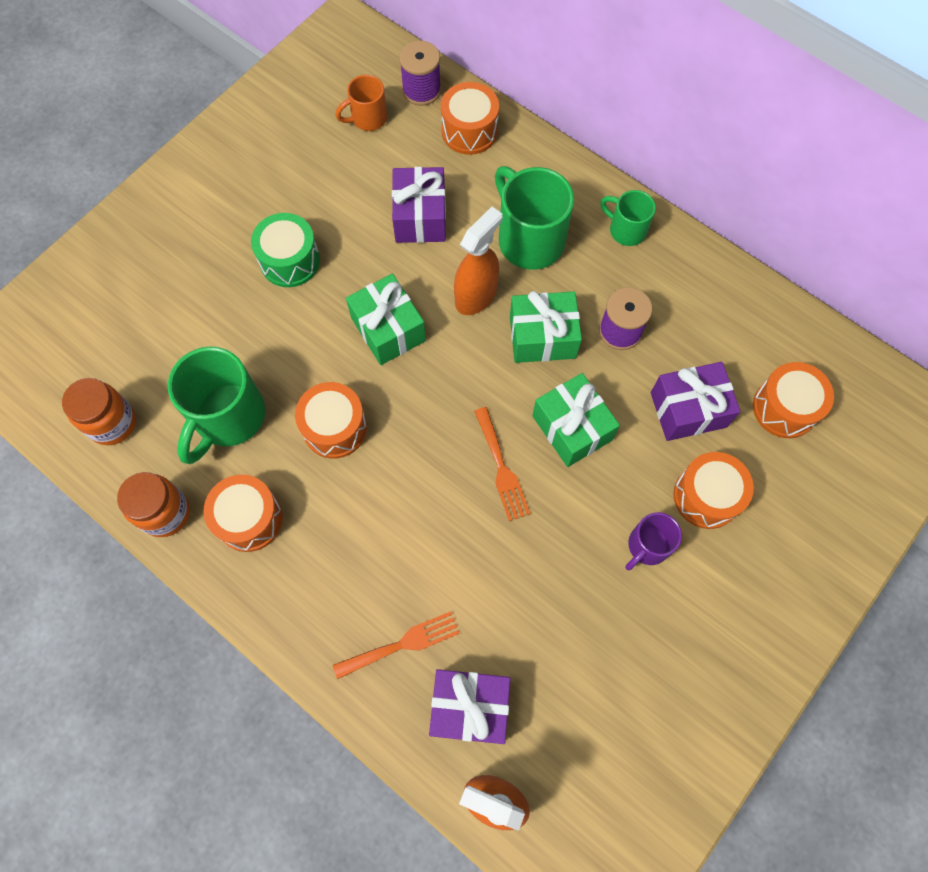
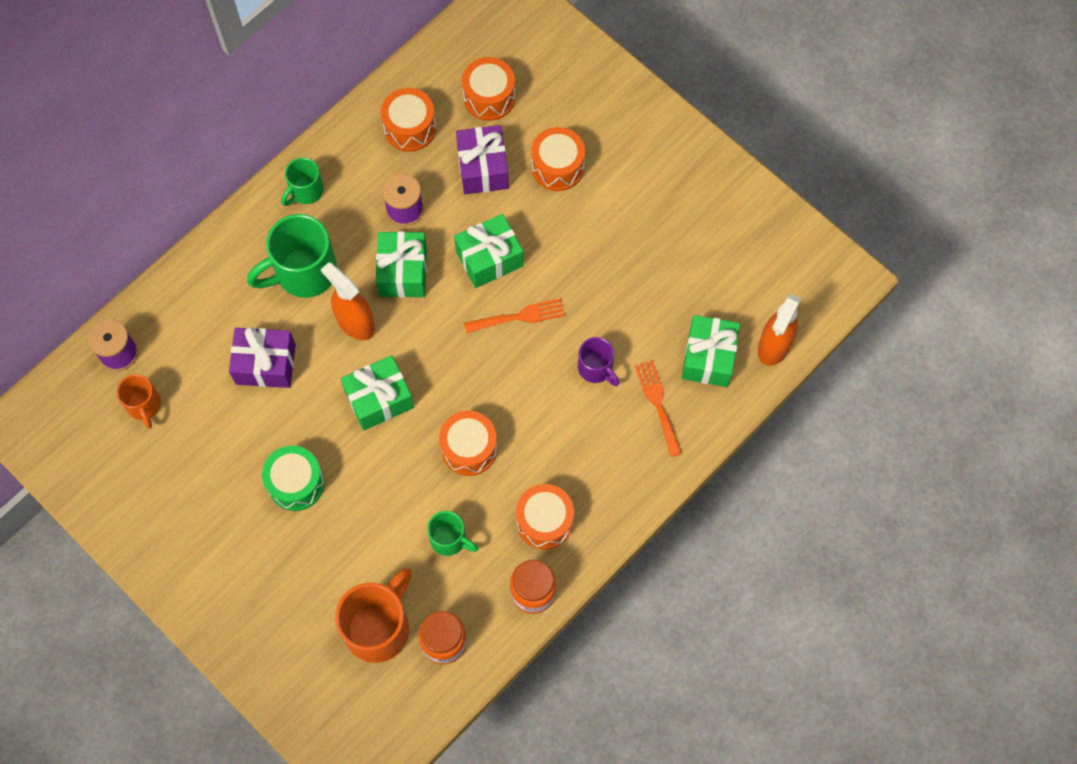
camera: 85 degrees left, 0 degrees up
green mug [168,346,265,464] -> green mug [427,511,478,556], size x0.56
purple gift [429,669,510,744] -> green gift [682,315,740,387]
orange drum [441,82,499,155] -> orange drum moved to [381,88,436,152]
purple mug [625,512,682,571] -> purple mug moved to [578,337,619,386]
none -> orange mug [335,568,412,663]

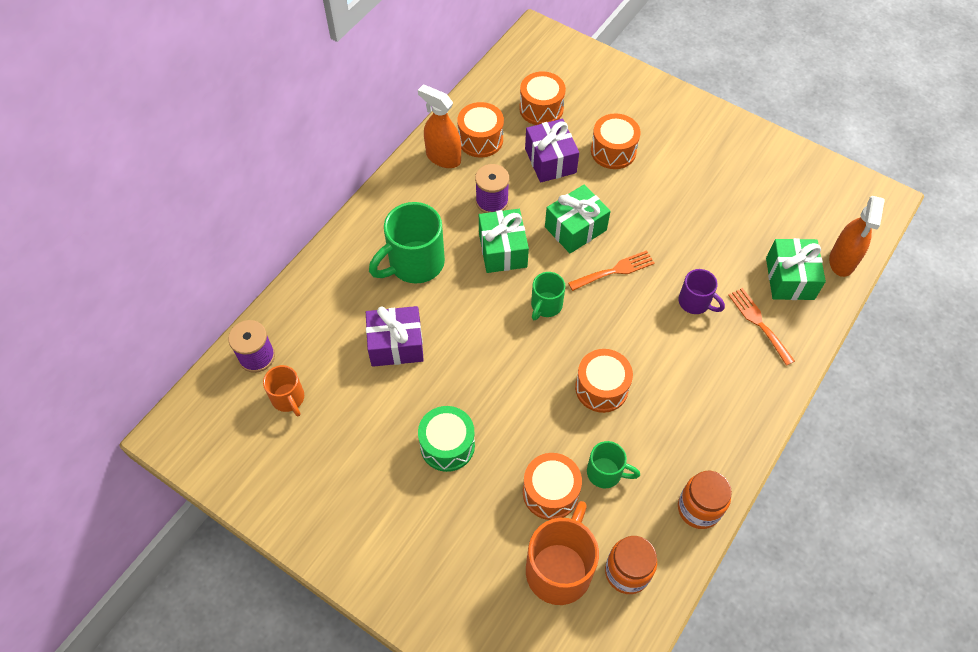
camera: 10 degrees left, 10 degrees down
green mug [281,157,324,206] -> green mug moved to [531,272,565,320]
orange spray bottle [321,262,375,340] -> orange spray bottle moved to [418,84,461,168]
green gift [341,355,414,431] -> none
orange drum [516,484,574,549] -> orange drum moved to [523,453,582,520]

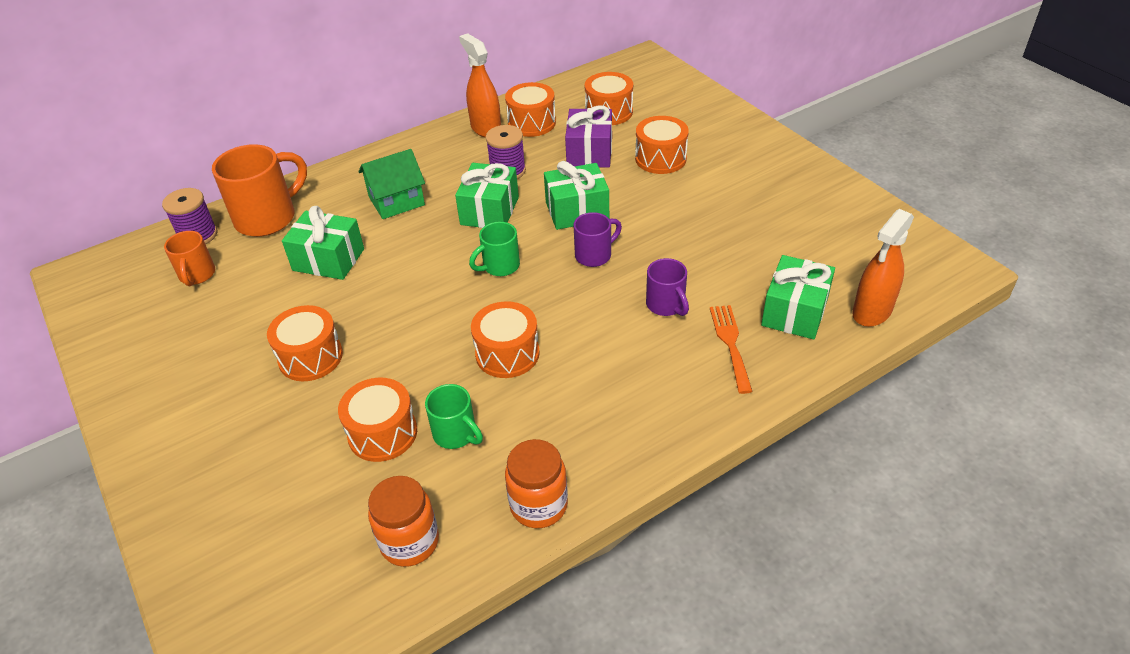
camera: 25 degrees right, 15 degrees down
purple gift [366,306,424,367] -> green gift [282,206,364,280]
green mug [369,202,445,283] -> green house [358,149,425,219]
green drum [418,406,475,472] -> orange drum [267,305,343,381]
orange mug [526,501,599,605] -> orange mug moved to [212,144,307,237]
orange fork [568,251,655,291] -> purple mug [573,212,622,267]

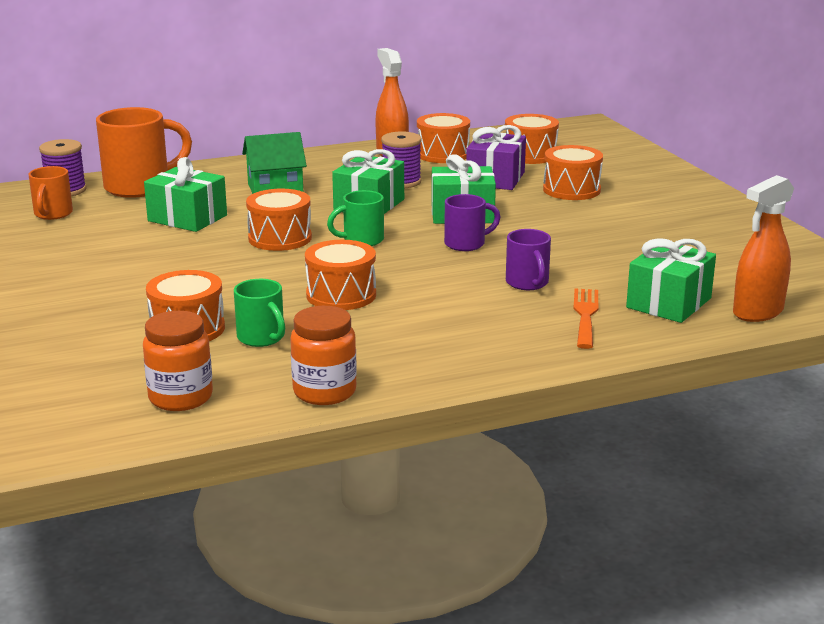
camera: 10 degrees right, 20 degrees down
orange drum [267,305,343,381] -> orange drum moved to [246,189,312,251]

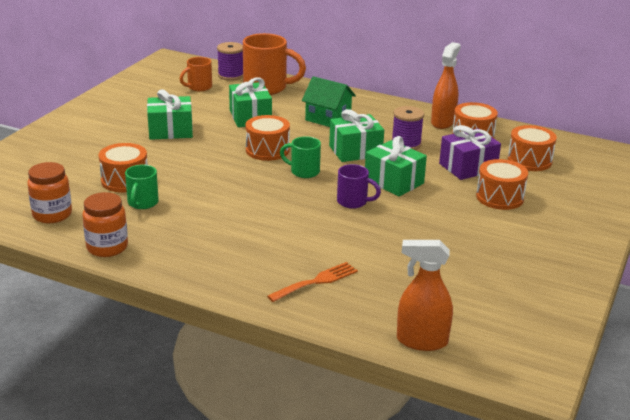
camera: 45 degrees right, 5 degrees up
orange drum [305,240,376,310] -> none
purple mug [506,229,551,290] -> none
green gift [626,238,716,323] -> green gift moved to [147,89,193,140]

